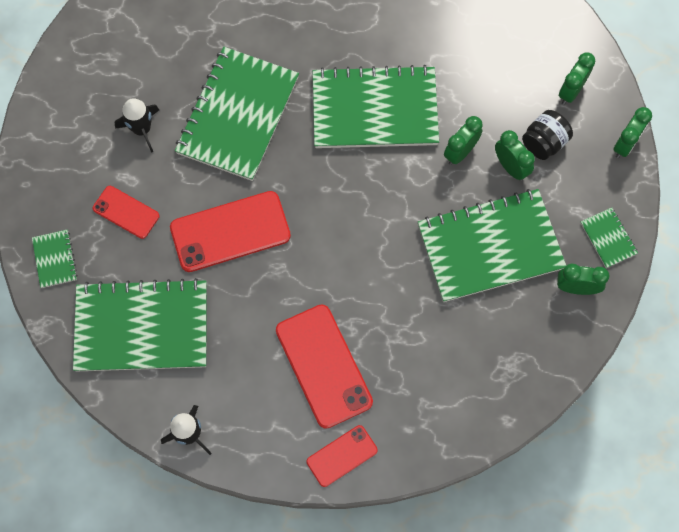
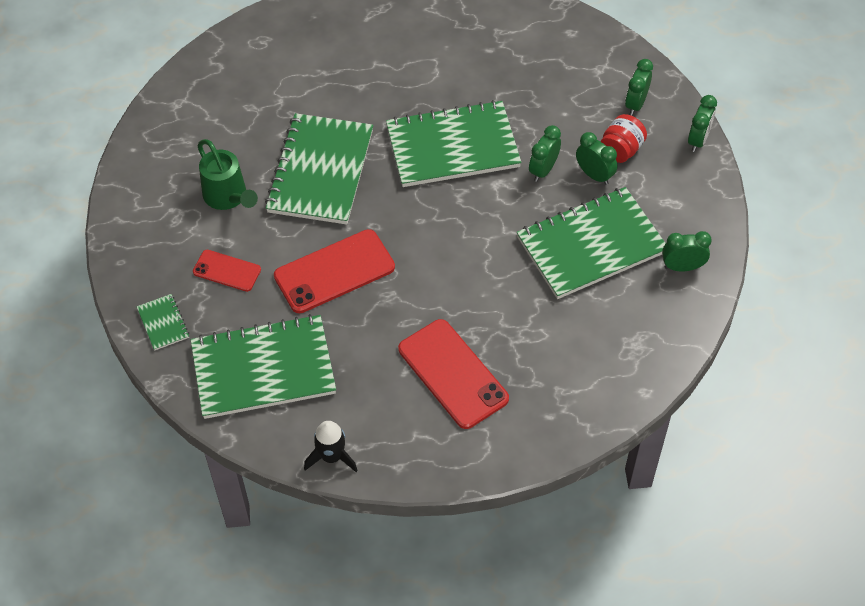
camera: 10 degrees left, 15 degrees down
black rocket [115,98,159,153] -> green watering can [198,139,258,210]
red phone [307,425,378,487] -> none
black jar [522,110,573,160] -> red jar [600,114,647,163]
green notebook [581,207,638,268] -> none

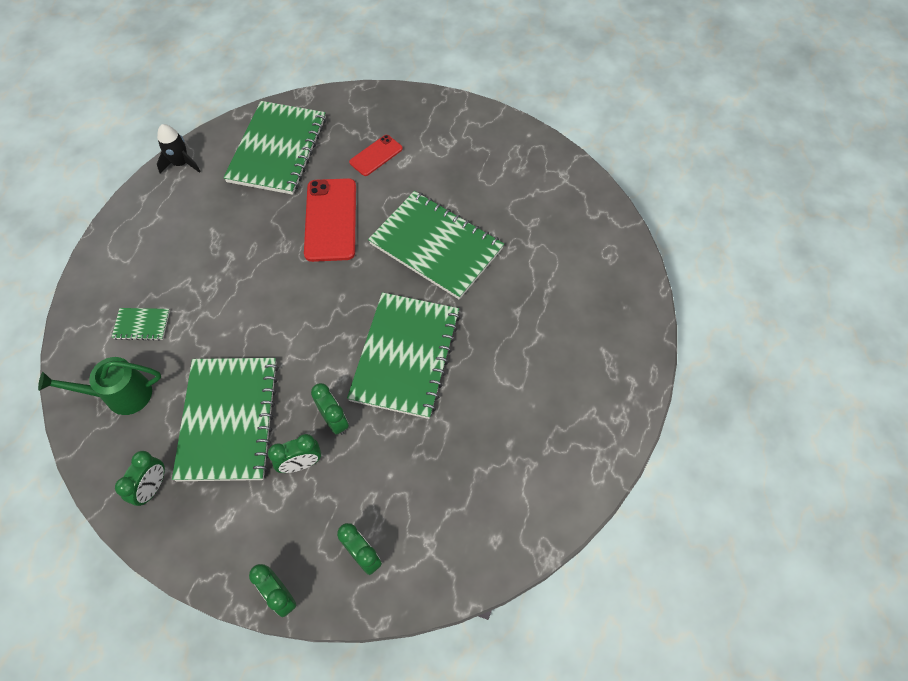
camera: 115 degrees right, 5 degrees up
green notebook [137,294,189,350] -> green notebook moved to [112,308,170,340]
green watering can [198,139,258,210] -> green watering can moved to [38,357,161,415]
red phone [398,319,509,429] -> none
red jar [600,114,647,163] -> none

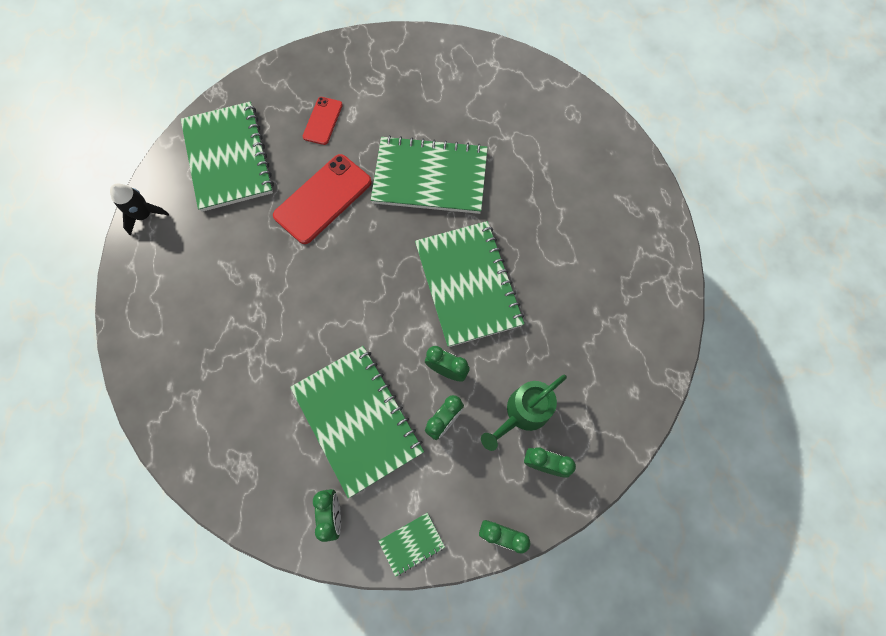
camera: 30 degrees left, 10 degrees up
green watering can [38,357,161,415] -> green watering can moved to [481,375,567,451]
green notebook [112,308,170,340] -> green notebook moved to [378,513,445,577]
red phone [304,178,356,262] -> red phone turned 75 degrees clockwise [273,154,372,244]

